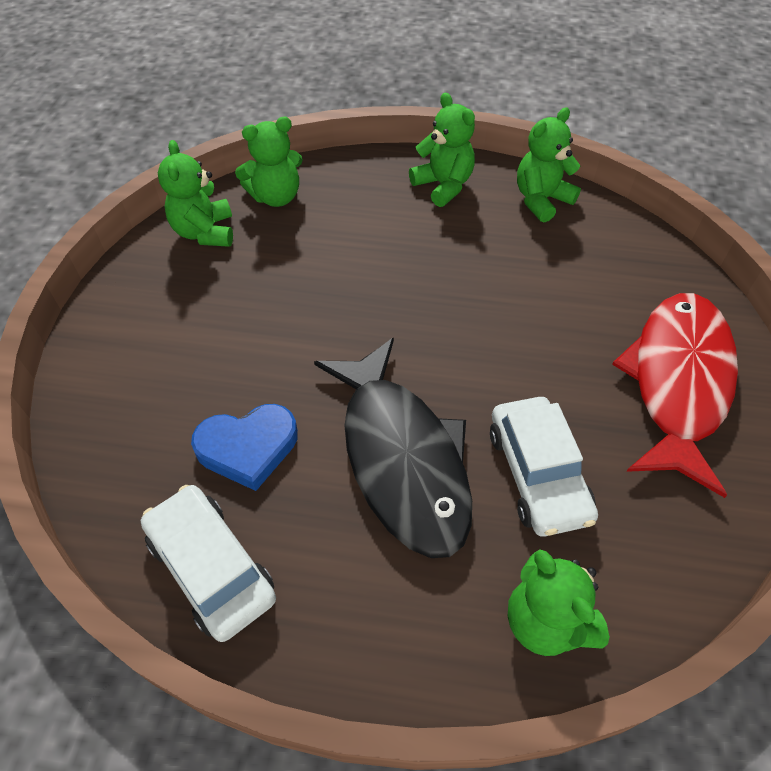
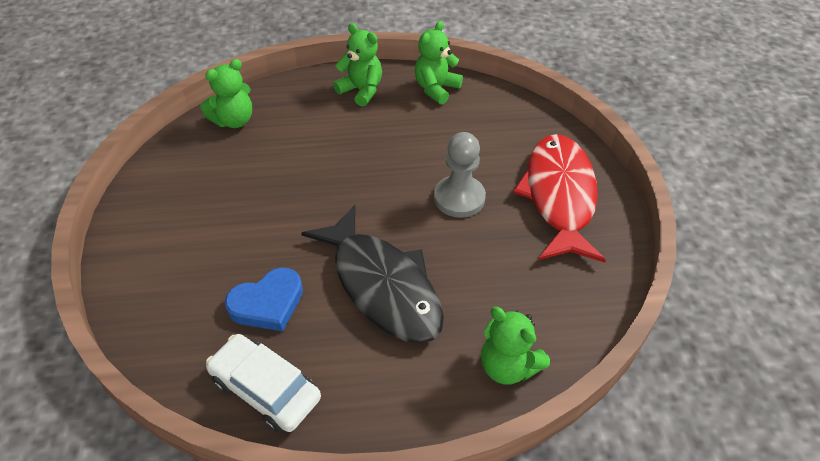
camera: 15 degrees left, 5 degrees down
green teddy bear [158,140,233,247] -> none
white car [490,397,598,537] -> none
none -> grey pawn [434,132,486,218]

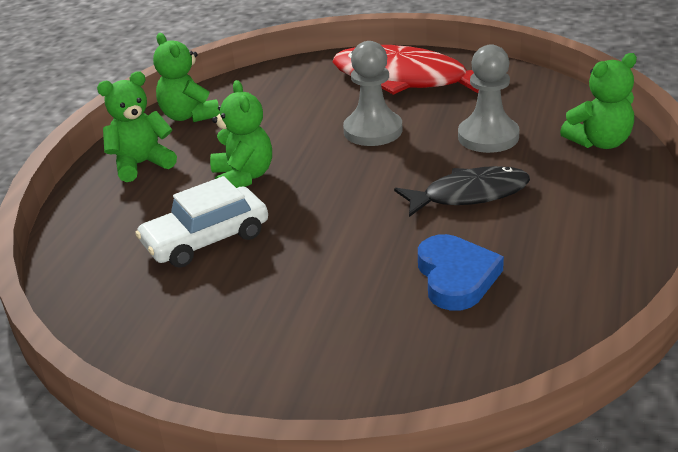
camera: 65 degrees left, 15 degrees down
green teddy bear [200,59,252,128] -> green teddy bear moved to [210,80,272,188]
white car [206,334,321,432] -> white car moved to [135,176,268,268]
black fish [301,205,444,343] -> black fish [394,166,530,217], size x0.62
none -> grey pawn [458,44,520,153]

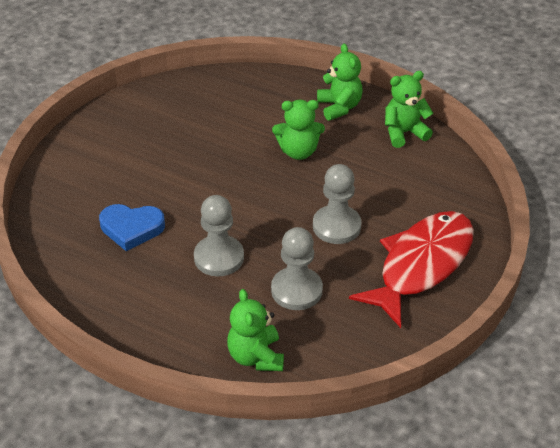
camera: 100 degrees right, 10 degrees up
white car [135,176,268,268] -> none
black fish [394,166,530,217] -> grey pawn [194,195,244,277]

